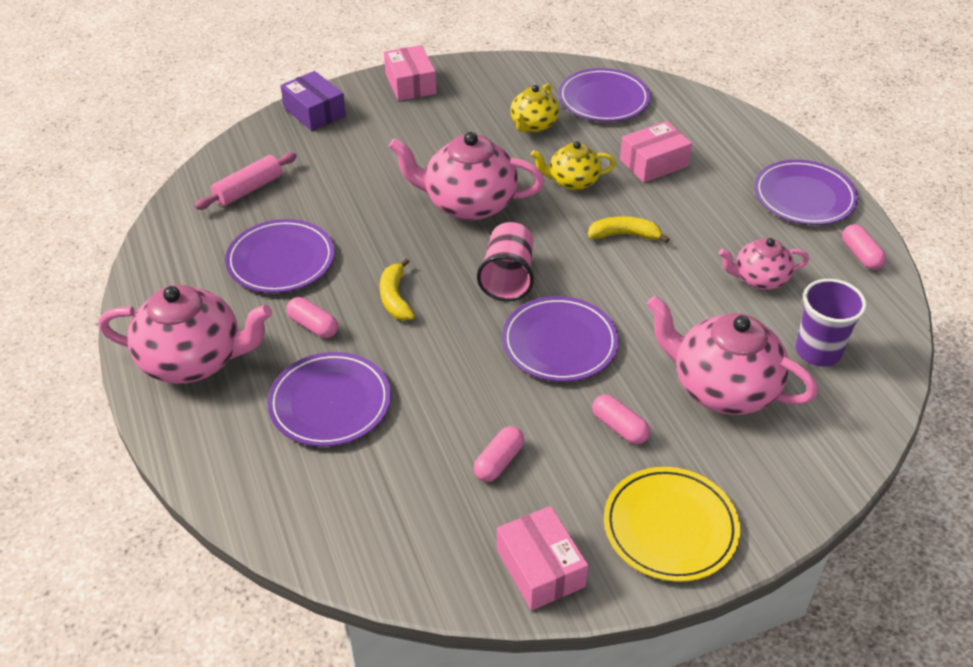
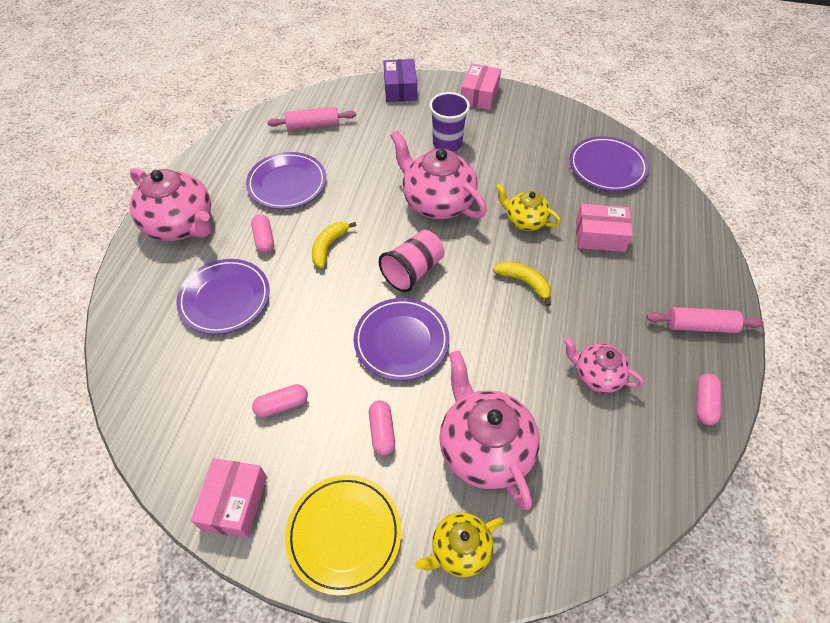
camera: 35 degrees right, 10 degrees up
yellow teapot [510,84,559,132] -> yellow teapot moved to [415,512,504,577]
purple plate [754,160,858,225] -> pink rolling pin [646,307,764,333]
purple cup [796,279,866,366] -> purple cup moved to [429,92,470,152]

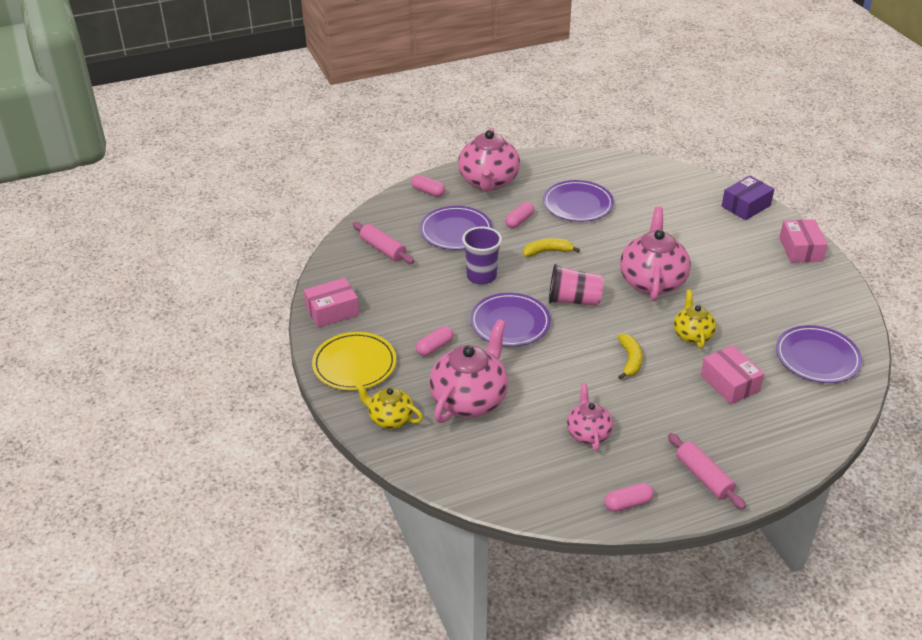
camera: 55 degrees right, 15 degrees down
pink capsule [252,384,308,418] -> pink capsule moved to [411,175,445,197]
pink rolling pin [267,107,356,130] -> pink rolling pin moved to [353,222,414,264]
purple cup [429,92,470,152] -> purple cup moved to [462,227,502,284]
pink box [461,63,501,110] -> pink box turned 75 degrees counterclockwise [779,219,828,263]

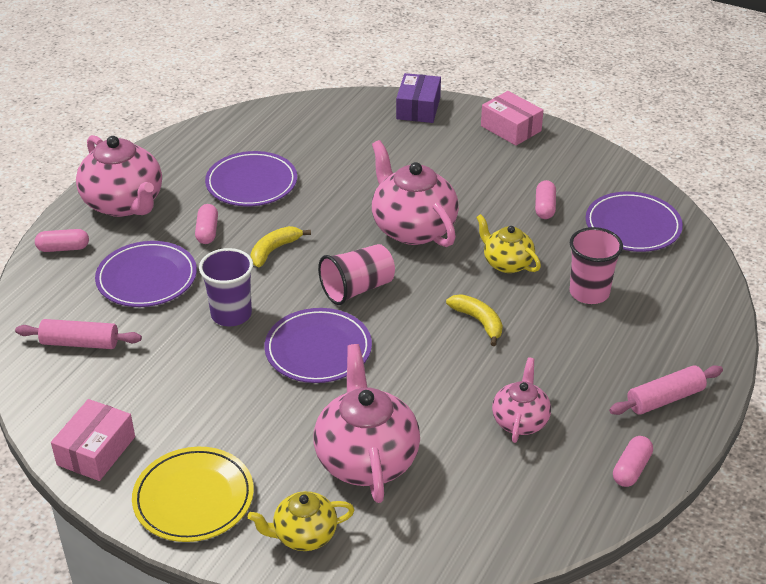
camera: 40 degrees left, 0 degrees up
pink capsule [416,326,454,356] -> pink capsule moved to [535,180,556,219]
pink teapot [567,383,613,451] -> pink teapot turned 60 degrees clockwise [492,357,551,443]
pink rolling pin [668,433,746,509] -> pink rolling pin turned 45 degrees counterclockwise [609,365,723,415]
pink box [701,345,764,404] -> pink cup [570,227,623,304]

